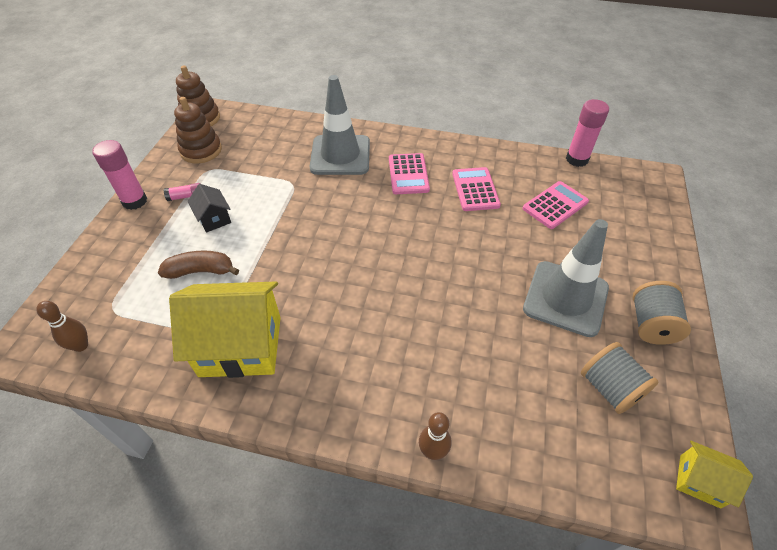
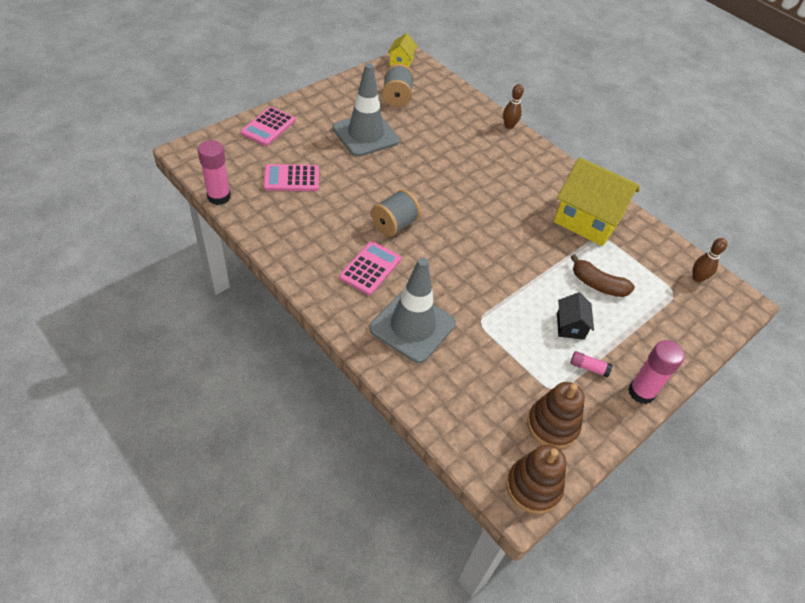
camera: 150 degrees left, 0 degrees up
pink calculator [452,167,501,211] -> pink calculator moved to [241,107,296,146]
grey spool [632,281,691,345] -> grey spool moved to [371,189,421,237]
yellow house [676,441,753,508] -> yellow house turned 45 degrees clockwise [388,33,417,67]

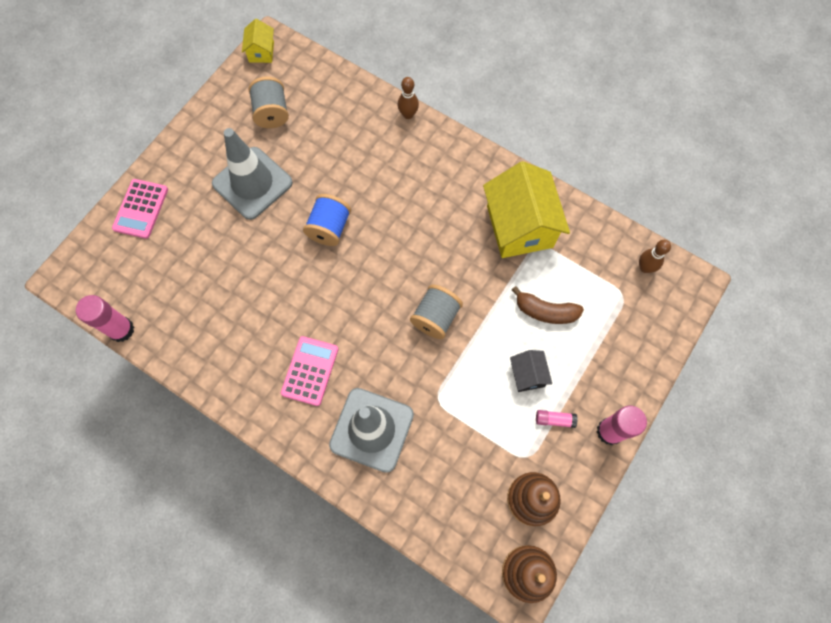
camera: 10 degrees left, 20 degrees up
pink calculator [263,164,319,191] -> none
grey spool [371,189,421,237] -> grey spool moved to [410,284,463,339]
yellow house [554,157,639,246] -> yellow house turned 60 degrees clockwise [483,161,570,258]
none -> blue spool [303,194,351,246]

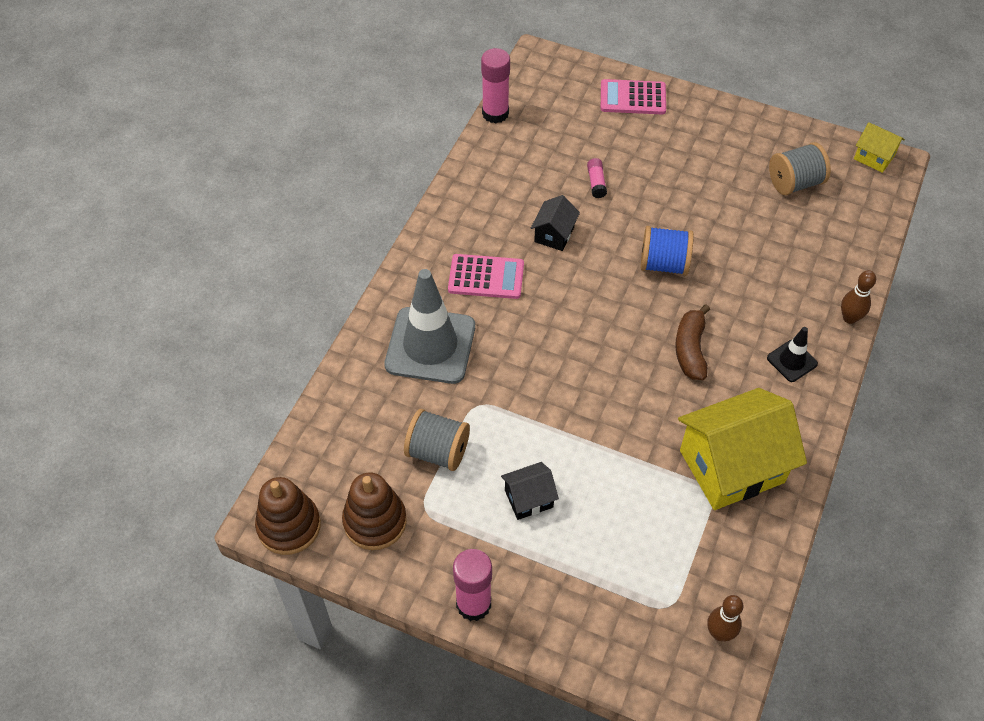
camera: 80 degrees right, 15 degrees down
grey traffic cone [212,128,293,220] -> none
yellow house [242,19,274,63] -> yellow house turned 45 degrees clockwise [854,122,905,173]
grey spool [410,284,463,339] -> grey spool moved to [404,409,470,471]
brown banana [512,286,584,324] -> brown banana moved to [675,304,710,380]
pink glue stick [536,410,578,428] -> pink glue stick moved to [587,158,607,198]
none -> black house [531,195,580,251]
none -> black traffic cone [767,327,818,382]

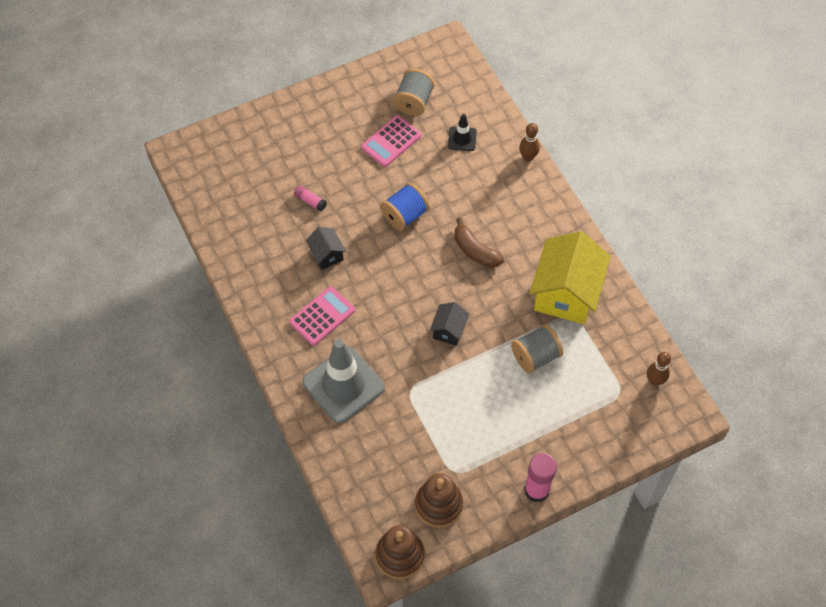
camera: 50 degrees left, 5 degrees up
grey spool [404,409,470,471] -> grey spool moved to [511,324,563,374]
pink glue stick [481,48,510,123] -> none
black house [501,462,559,520] -> black house moved to [430,302,469,346]
pink calculator [601,79,666,114] -> pink calculator moved to [361,115,421,167]
black traffic cone [767,327,818,382] -> black traffic cone moved to [448,114,477,151]
yellow house [854,122,905,173] -> none

